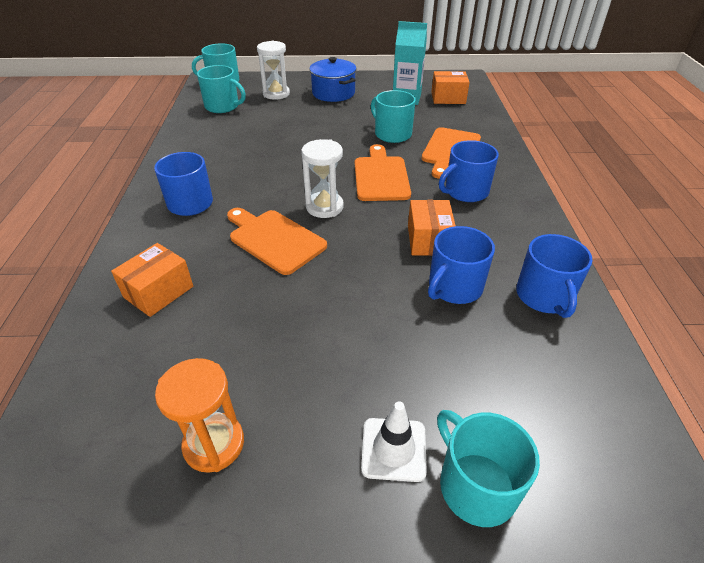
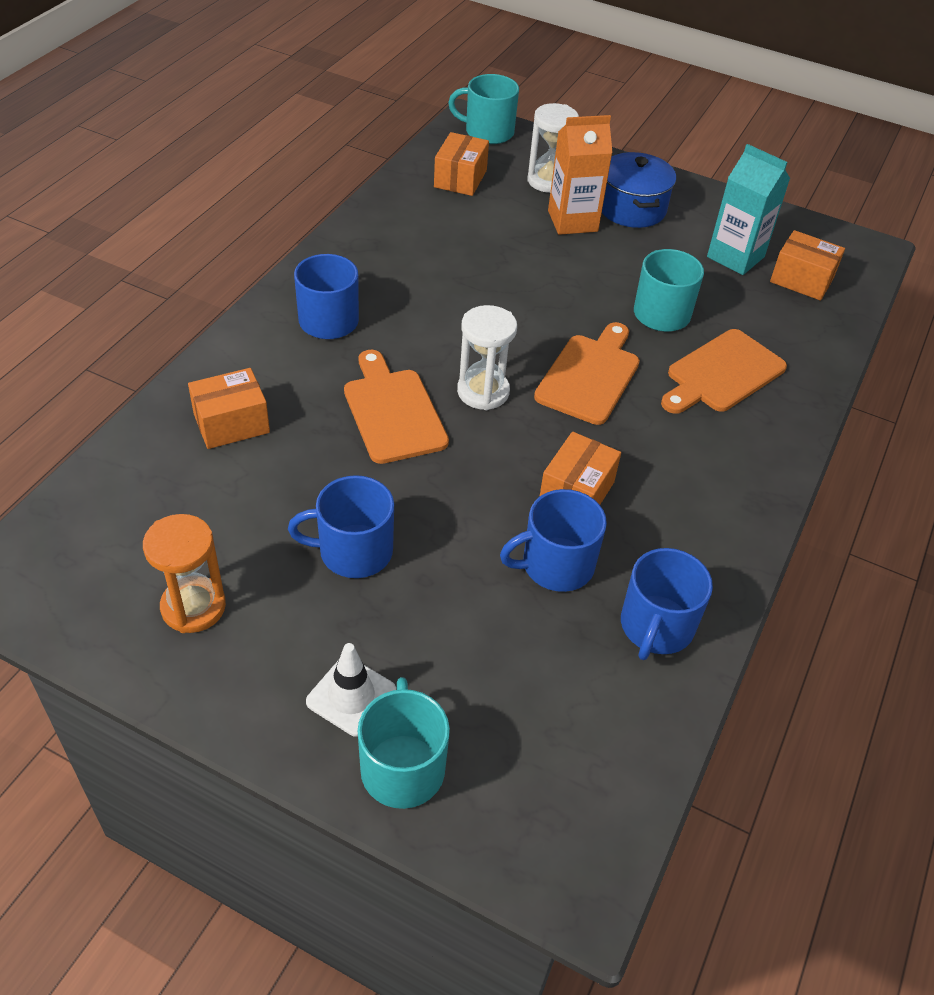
camera: 25 degrees right, 5 degrees up
turquoise mug [197,65,246,113] -> orange box [434,132,489,196]
blue mug [439,140,499,202] -> blue mug moved to [288,475,394,578]
none -> orange carton [548,115,613,235]

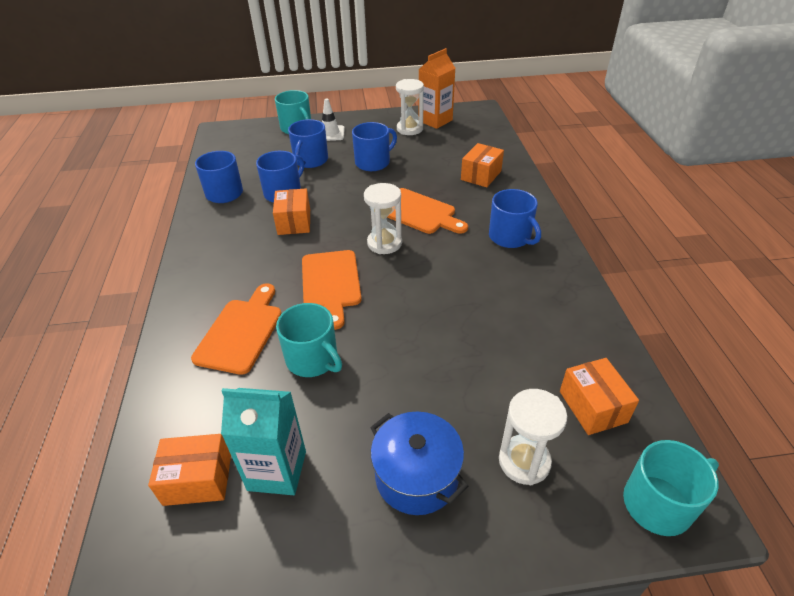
camera: 150 degrees right, 5 degrees down
orange hourglass [143,514,226,633] -> white hourglass [396,79,424,135]
orange carton [548,115,613,235] -> orange carton moved to [418,48,455,129]
none -> blue mug [288,119,328,168]

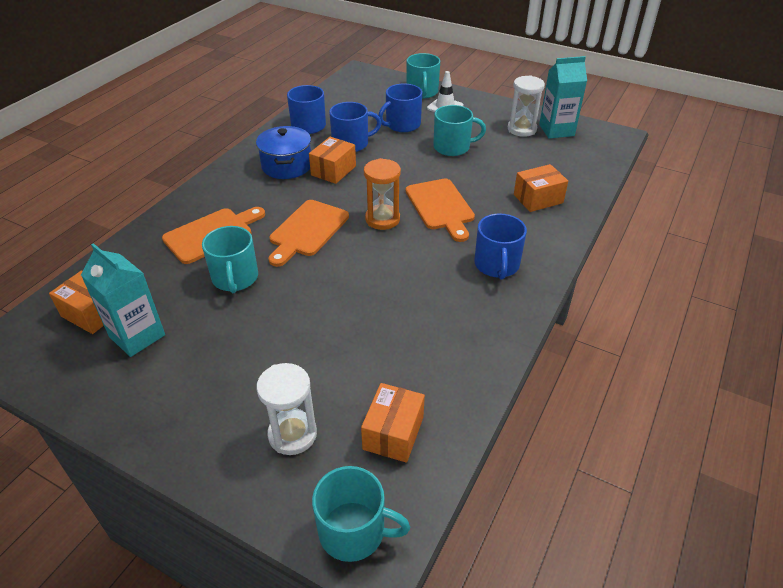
camera: 35 degrees right, 0 degrees up
blue mug [352,122,397,171] -> turquoise mug [433,105,486,156]
white hourglass [364,183,402,254] -> orange hourglass [364,158,401,230]
blue pot [370,411,468,515] -> blue pot moved to [256,126,311,179]
orange carton [418,48,455,129] -> turquoise carton [539,56,587,139]

